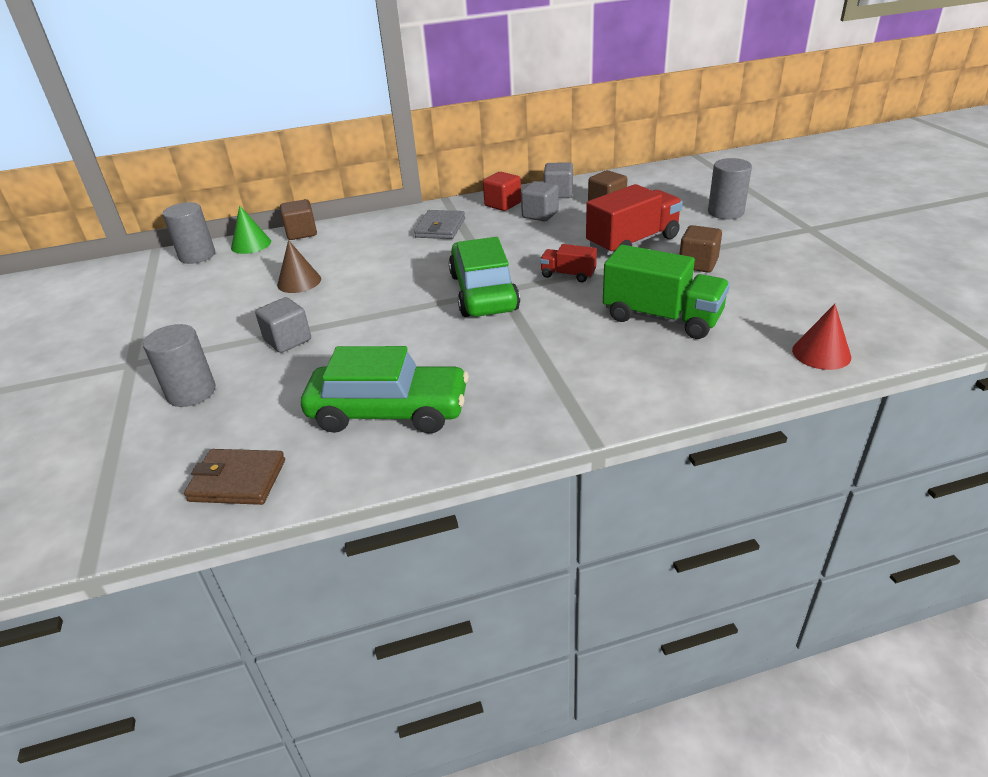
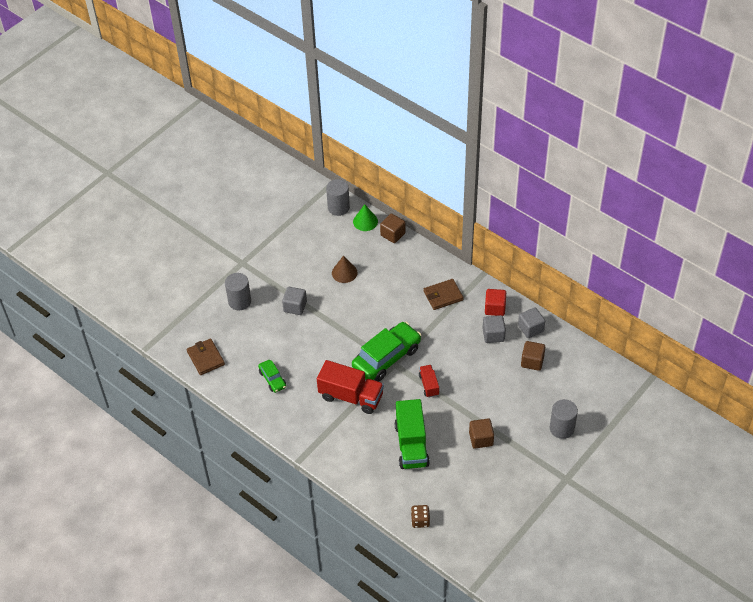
camera: 55 degrees right, 15 degrees up
green car [301,346,469,434] -> green car [258,360,286,393], size x0.50
grey wallet [414,210,465,239] -> brown wallet [424,279,464,310]
red truck [586,184,683,255] -> red truck moved to [317,360,384,414]
red cone [792,304,851,370] -> brown dice [411,505,430,528]

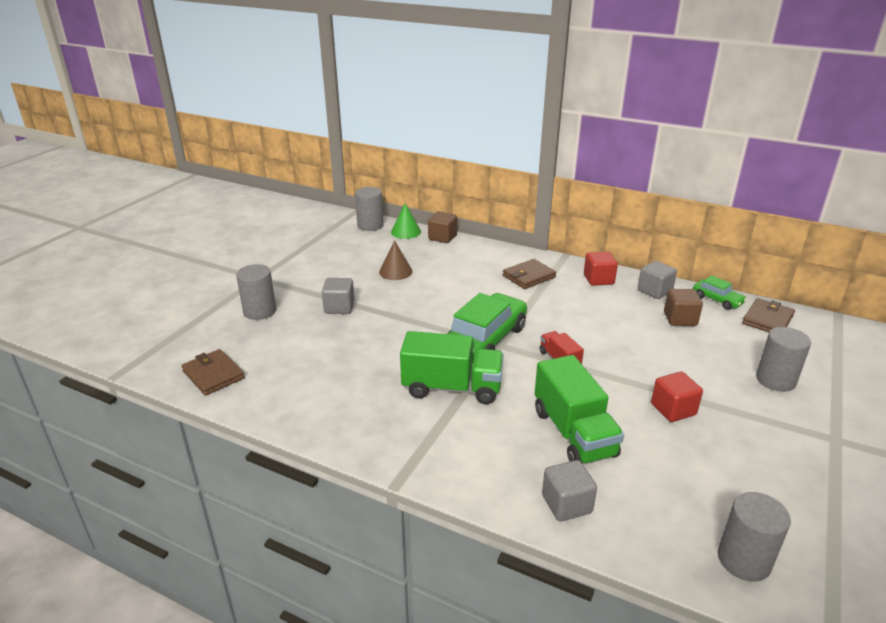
camera: 15 degrees left, 20 degrees down
green car [258,360,286,393] -> green car moved to [693,275,747,310]
red truck [317,360,384,414] -> green truck [400,331,504,404]
brown dice [411,505,430,528] -> none
brown cube [469,419,494,449] -> red cube [651,372,703,422]
grey cube [483,315,506,343] -> grey cube moved to [542,460,597,521]
none -> grey cylinder [718,492,791,582]
none -> brown wallet [742,298,795,332]

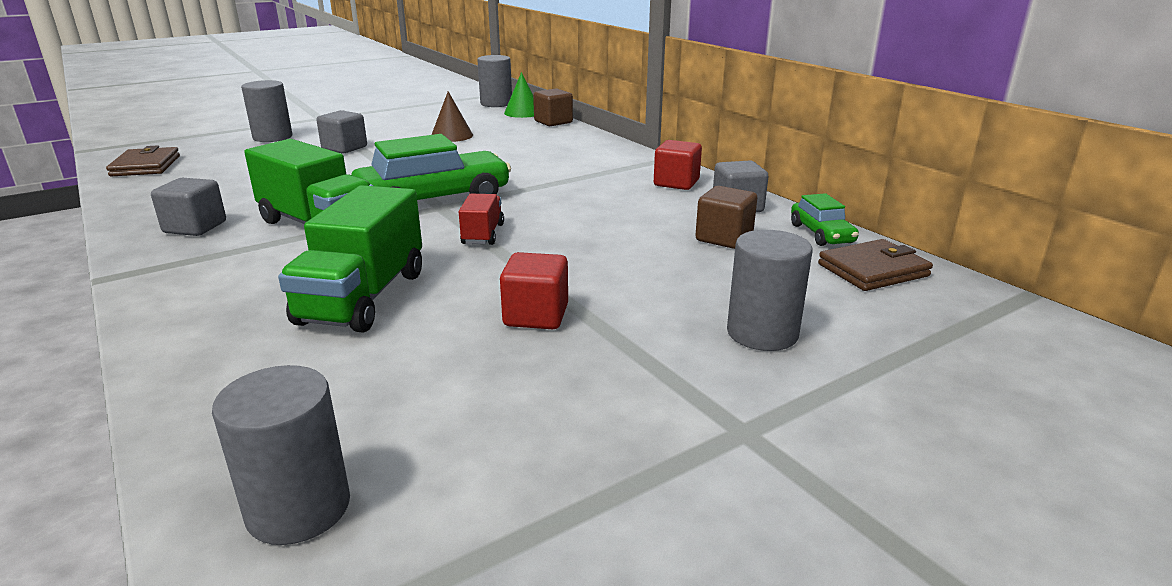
camera: 30 degrees right, 5 degrees down
brown wallet [503,259,556,289] -> none
grey cube [542,460,597,521] -> grey cube moved to [151,178,226,236]

